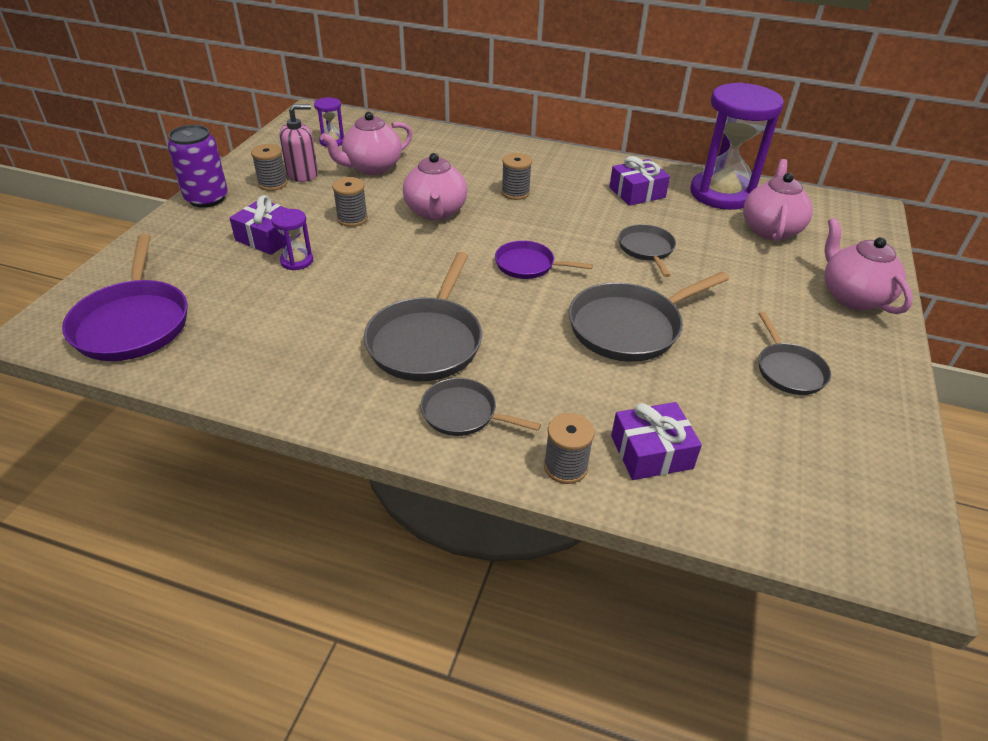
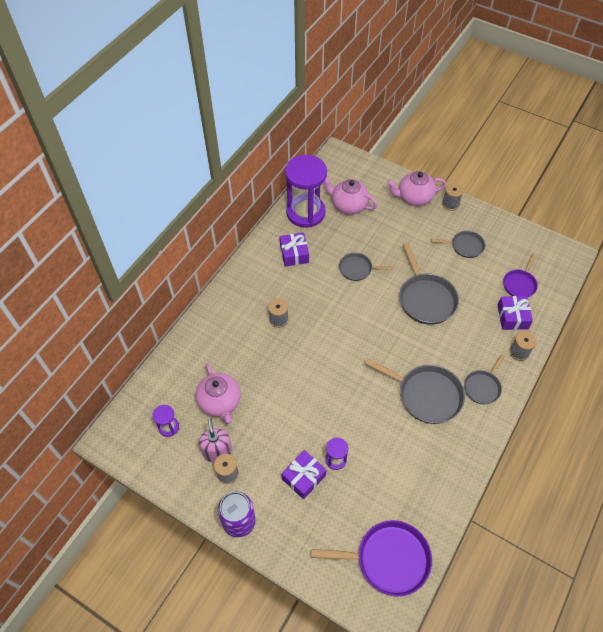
camera: 75 degrees left, 15 degrees up
grey spool [332,177,368,227] -> grey spool moved to [442,183,464,211]
pink teapot [403,153,467,220] -> none
purple pan [495,240,593,279] -> purple pan moved to [503,254,538,297]

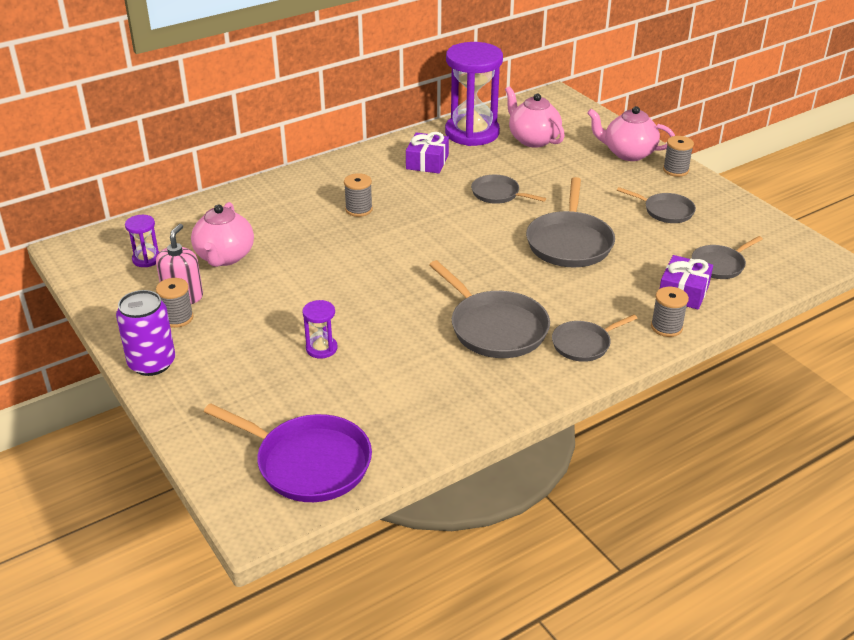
camera: 25 degrees right, 20 degrees down
purple gift [281,450,326,499] -> none
purple pan [503,254,538,297] -> grey pan [692,236,763,279]

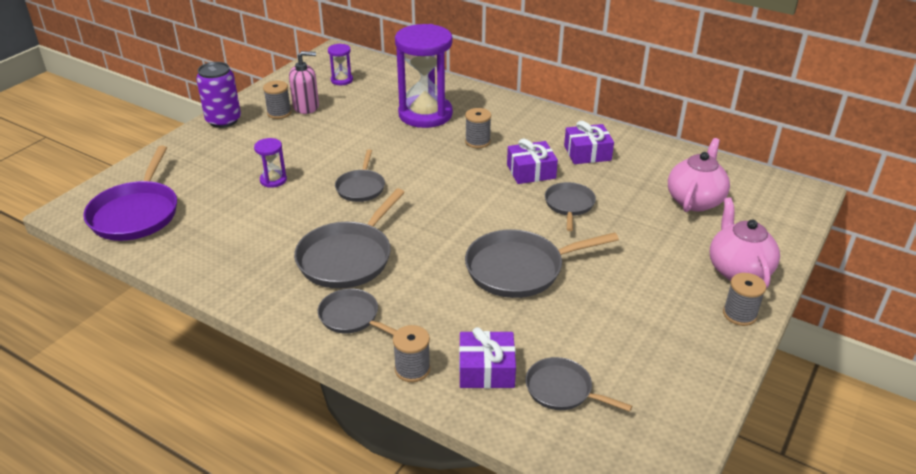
camera: 65 degrees right, 0 degrees up
pink teapot [191,202,254,267] -> none
purple hourglass [445,42,503,146] -> purple hourglass moved to [395,24,453,128]
grey pan [617,187,696,223] -> grey pan moved to [335,149,385,202]
none -> purple gift [507,139,558,184]

